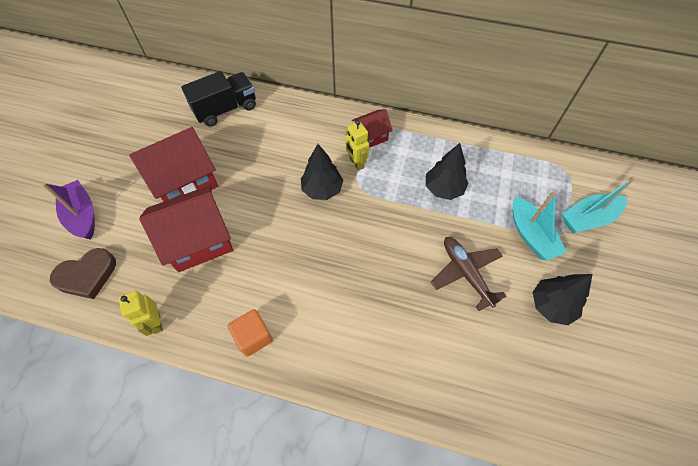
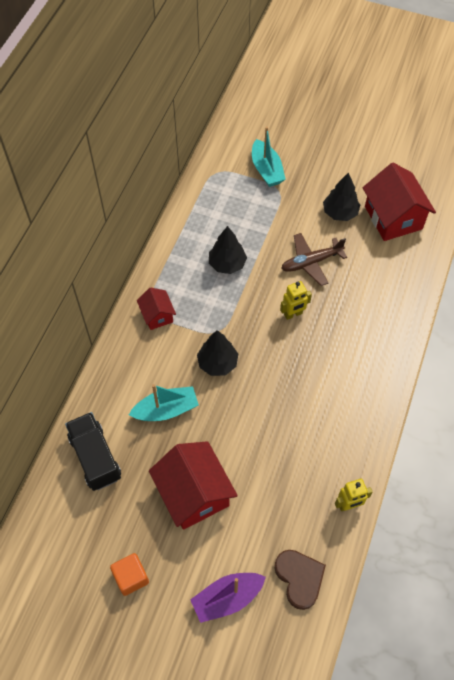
camera: 85 degrees left, 0 degrees up
red house [139,185,233,272] -> red house moved to [363,163,436,241]
orange cube [228,309,273,357] -> orange cube moved to [110,553,149,596]
yellow robot [346,120,369,171] -> yellow robot moved to [280,281,312,320]
turquoise boat [513,190,567,260] -> turquoise boat moved to [129,384,199,421]

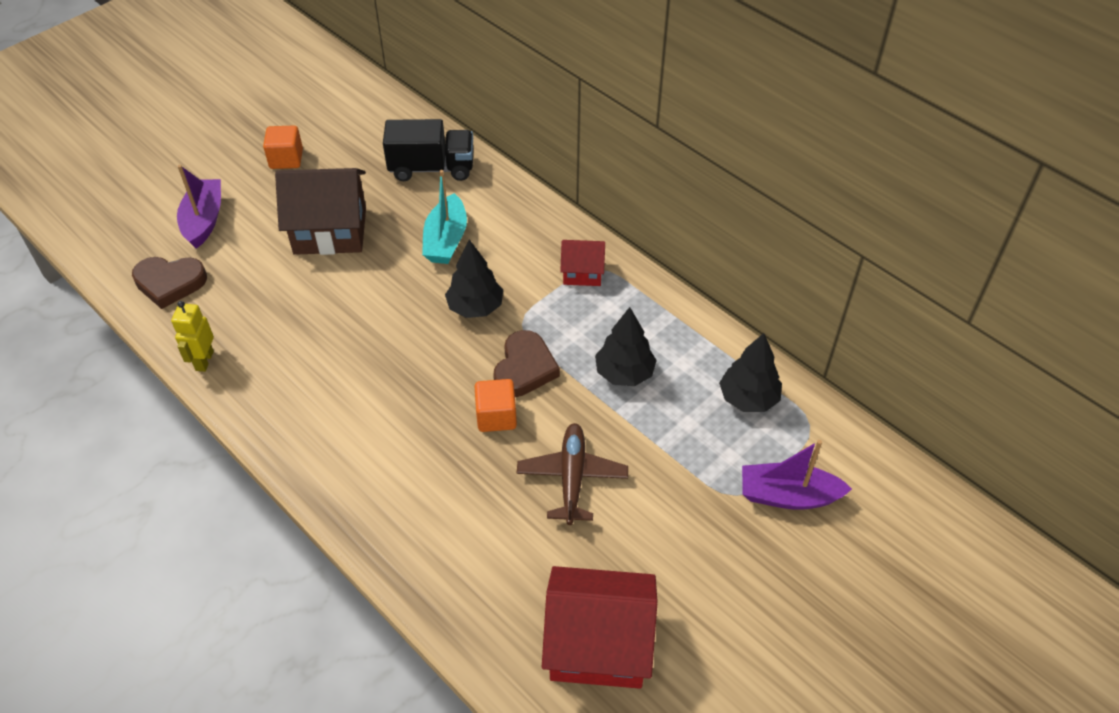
camera: 115 degrees right, 10 degrees down
red house [149,441,238,530] -> brown house [275,168,366,255]
turquoise boat [252,127,286,187] -> purple boat [742,440,852,510]
yellow robot [280,281,312,320] -> orange cube [474,379,517,432]
black tree [323,172,360,221] -> black tree moved to [719,333,782,412]
none -> brown heart [493,330,560,397]

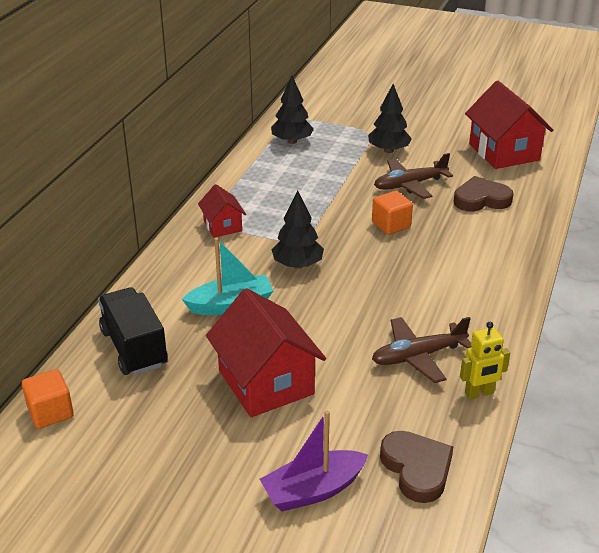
camera: 115 degrees left, 15 degrees down
orange cube [263,126,303,169] -> orange cube moved to [22,369,74,429]
brown house [275,168,366,255] -> red house [206,288,326,417]
brown heart [493,330,560,397] -> brown heart moved to [454,176,514,212]
black tree [595,307,657,386] -> black tree moved to [368,84,412,153]
purple boat [742,440,852,510] -> none
none -> brown plane [372,317,471,383]

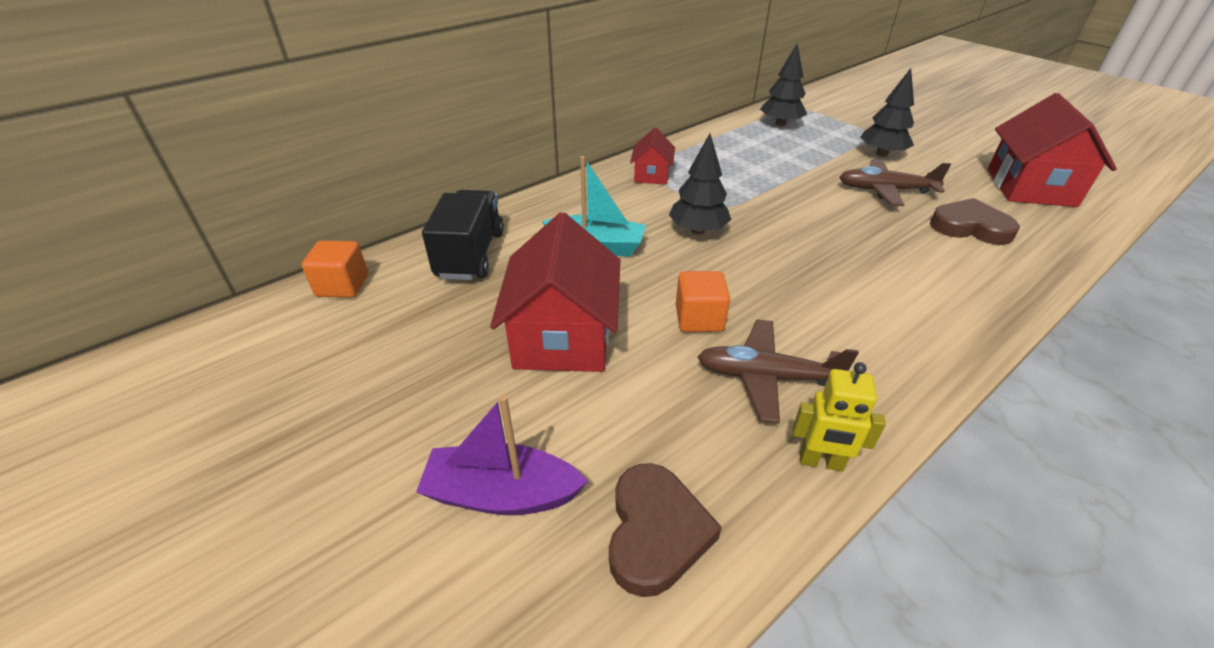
camera: 30 degrees right, 5 degrees up
orange cube [372,191,413,235] -> orange cube moved to [676,271,730,332]

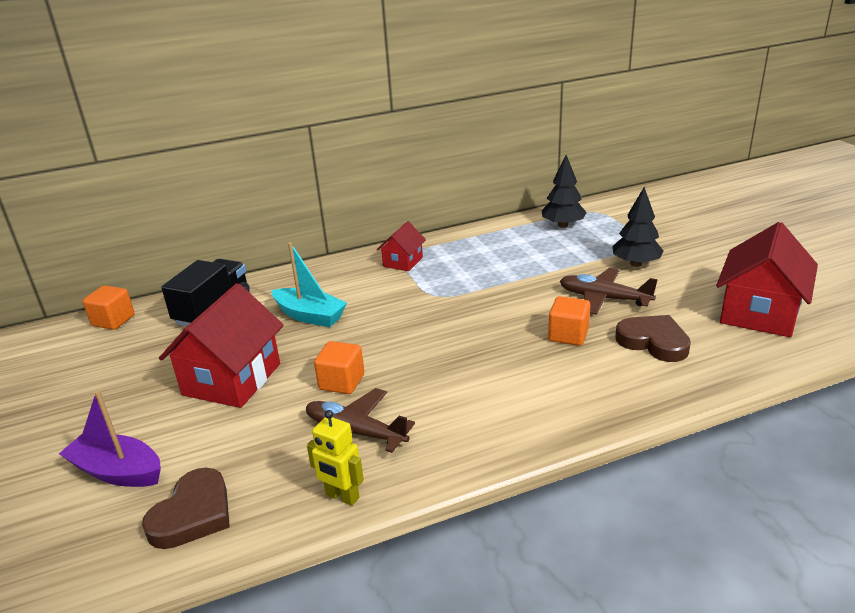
camera: 20 degrees right, 10 degrees down
black tree [669,133,731,234] -> none
none -> orange cube [548,296,591,346]

